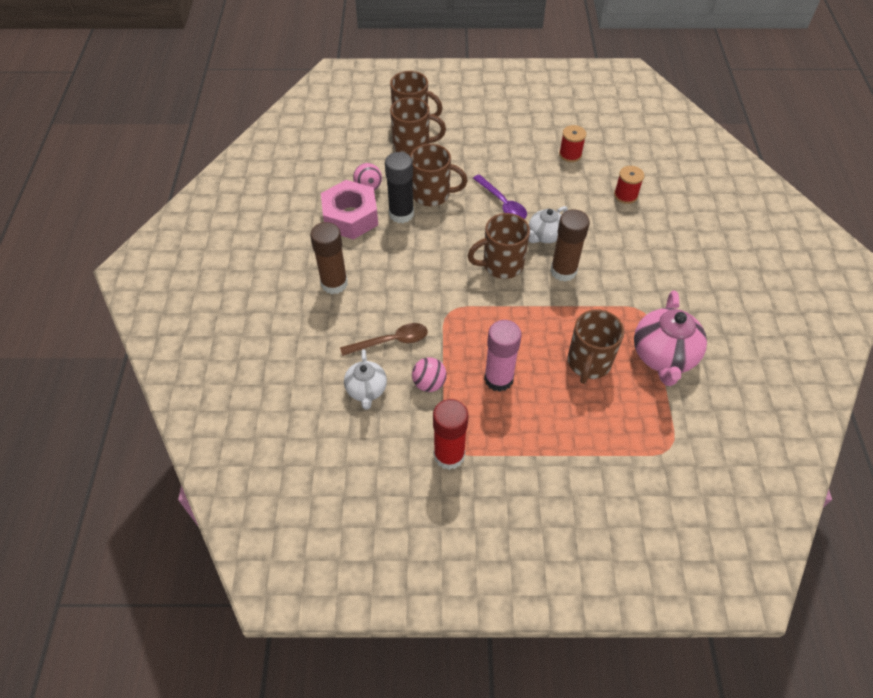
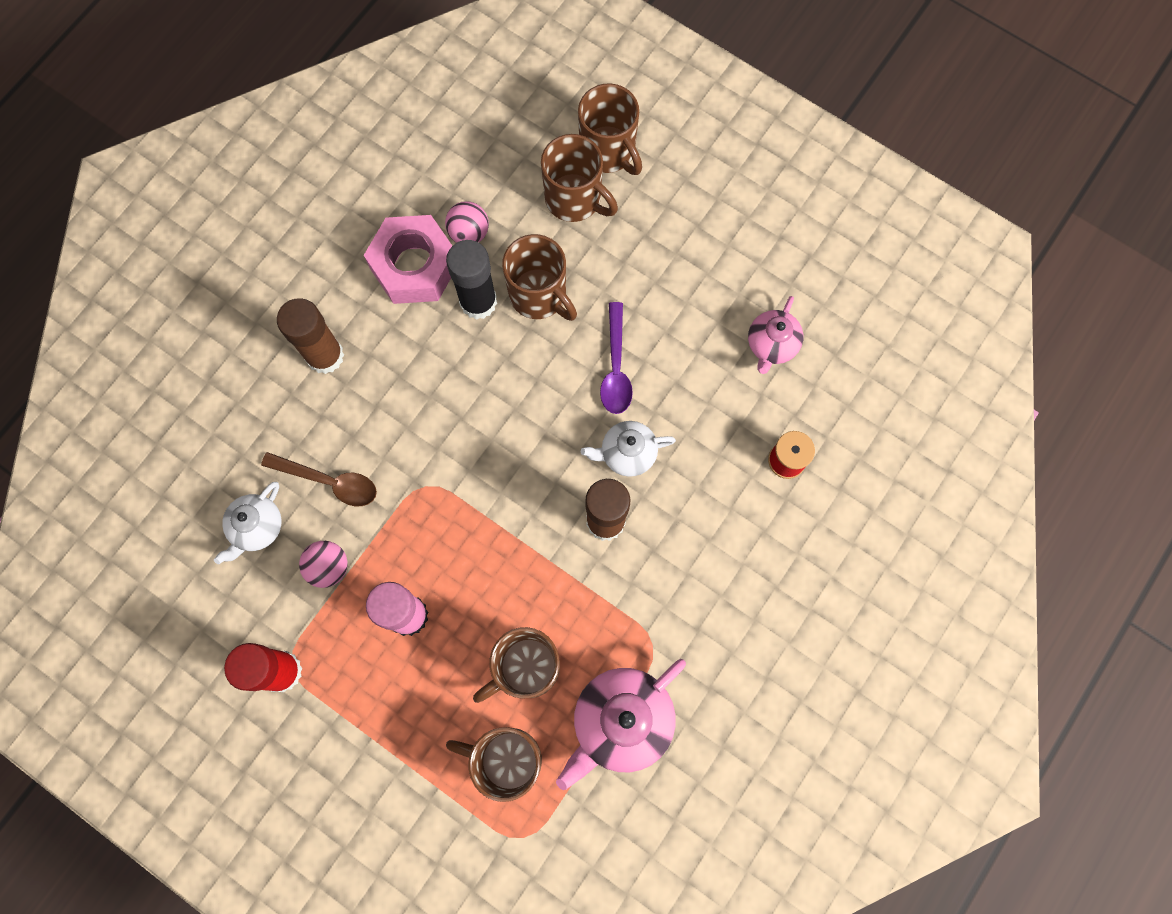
camera: 35 degrees right, 20 degrees up
brown mug [468,213,530,279] -> brown mug moved to [446,727,542,802]
red spool [559,125,586,162] -> pink teapot [748,296,803,374]

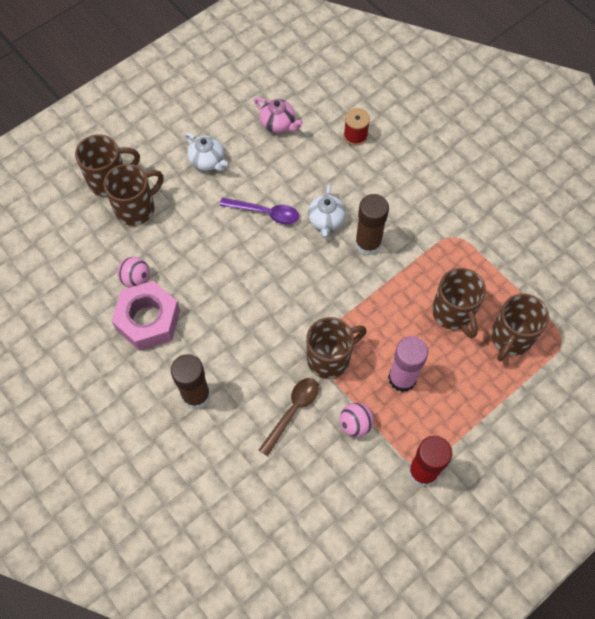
camera: 75 degrees left, 10 degrees down
white teapot [214,482,281,564] -> white teapot moved to [185,133,228,171]
black glue stick [446,240,497,320] -> none
brown mug [502,234,577,321] -> brown mug moved to [306,317,367,379]
pink teapot [556,659,686,790] -> none

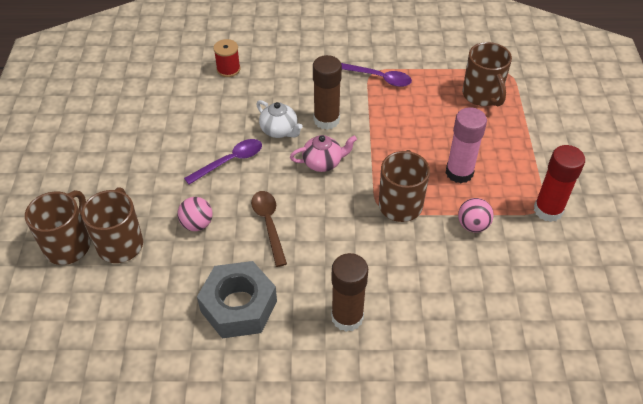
camera: 50 degrees left, 15 degrees down
pink nut [111,281,180,351] -> grey nut [197,261,277,338]
pink ball [117,257,150,288] -> pink ball moved to [177,197,213,231]
white teapot [185,133,228,171] -> none
pink teapot [254,97,303,133] -> pink teapot moved to [290,135,357,172]
brown spoon [259,378,319,456] -> brown spoon moved to [251,191,287,267]
brown mug [432,268,486,338] -> none
none -> purple spoon [341,63,412,87]

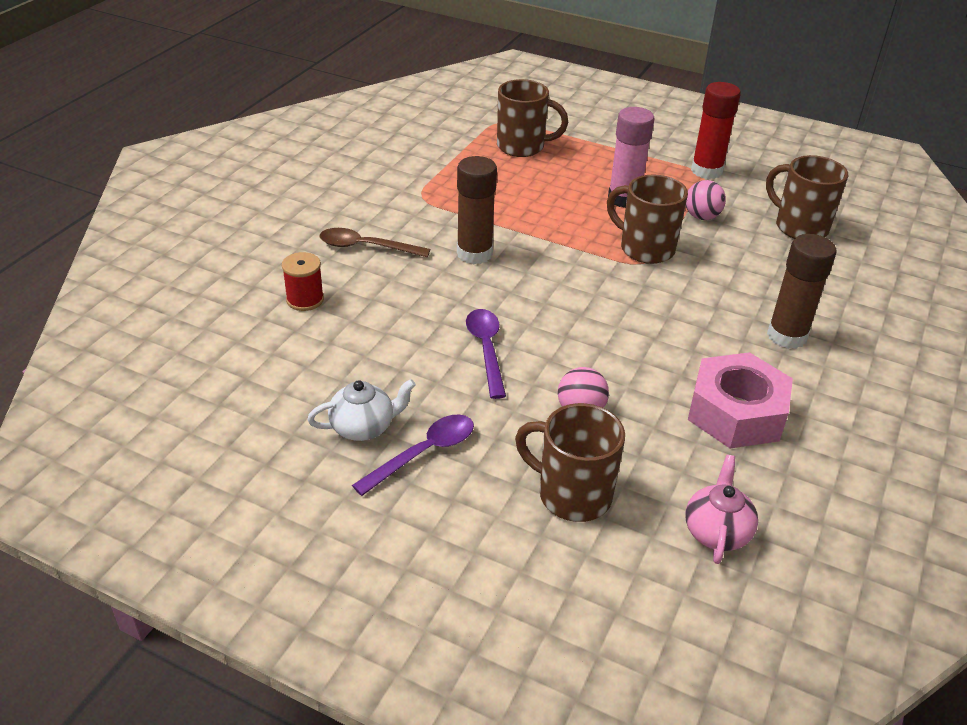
camera: 65 degrees left, 10 degrees down
brown mug [25,190,90,265] -> brown mug moved to [766,155,848,239]
grey nut [197,261,277,338] -> pink nut [688,352,793,448]
brown spoon [251,191,287,267] -> brown spoon moved to [319,228,431,257]
white teapot [256,100,303,138] -> white teapot moved to [307,379,416,441]
pink teapot [290,135,357,172] -> pink teapot moved to [685,455,758,564]
purple spoon [341,63,412,87] -> purple spoon moved to [352,415,474,496]

